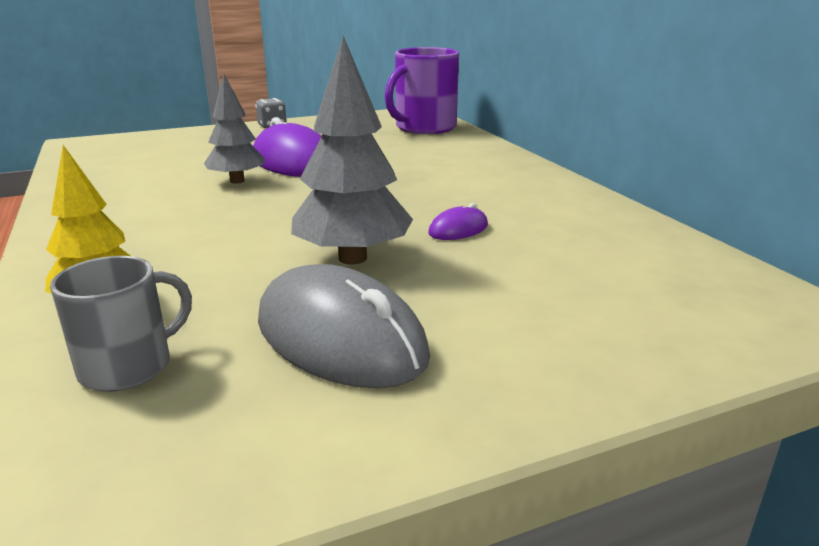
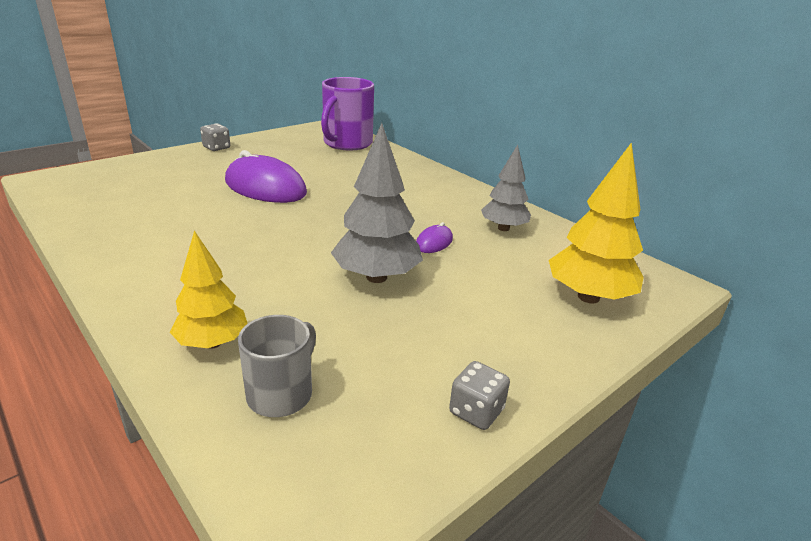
camera: 20 degrees left, 5 degrees up
grey tree [204,74,265,184] -> grey tree moved to [481,144,531,231]
grey mouse [258,264,430,389] -> none
none -> grey dice [449,361,510,430]
none -> yellow tree [549,142,644,303]

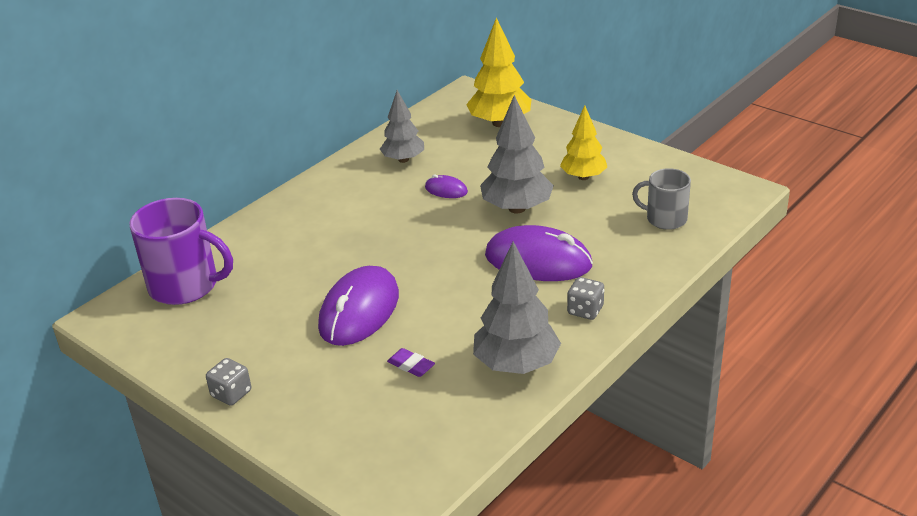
camera: 95 degrees left, 5 degrees up
yellow tree [170,231,248,349] -> yellow tree moved to [560,105,607,180]
grey dice [449,361,510,430] -> grey dice moved to [567,277,604,320]
none -> purple eraser [387,348,435,377]
none -> grey tree [473,241,561,374]
none -> purple mouse [485,225,593,281]

